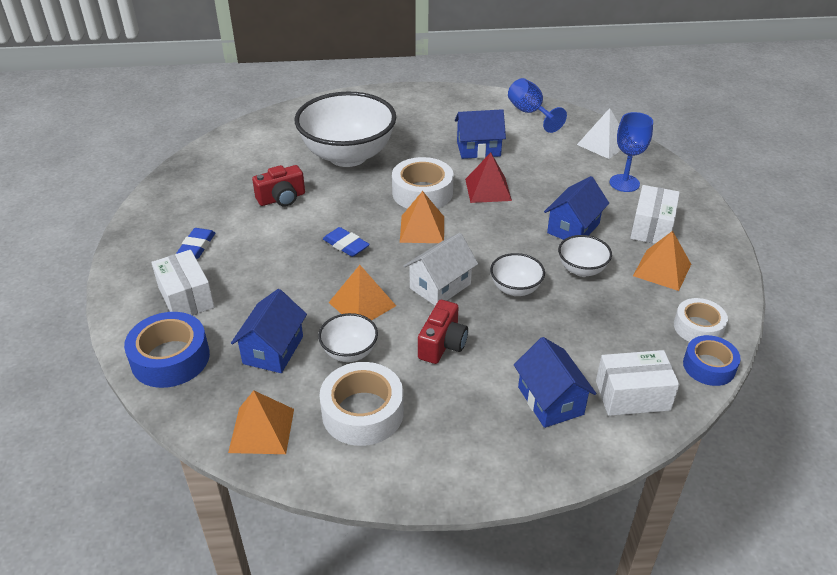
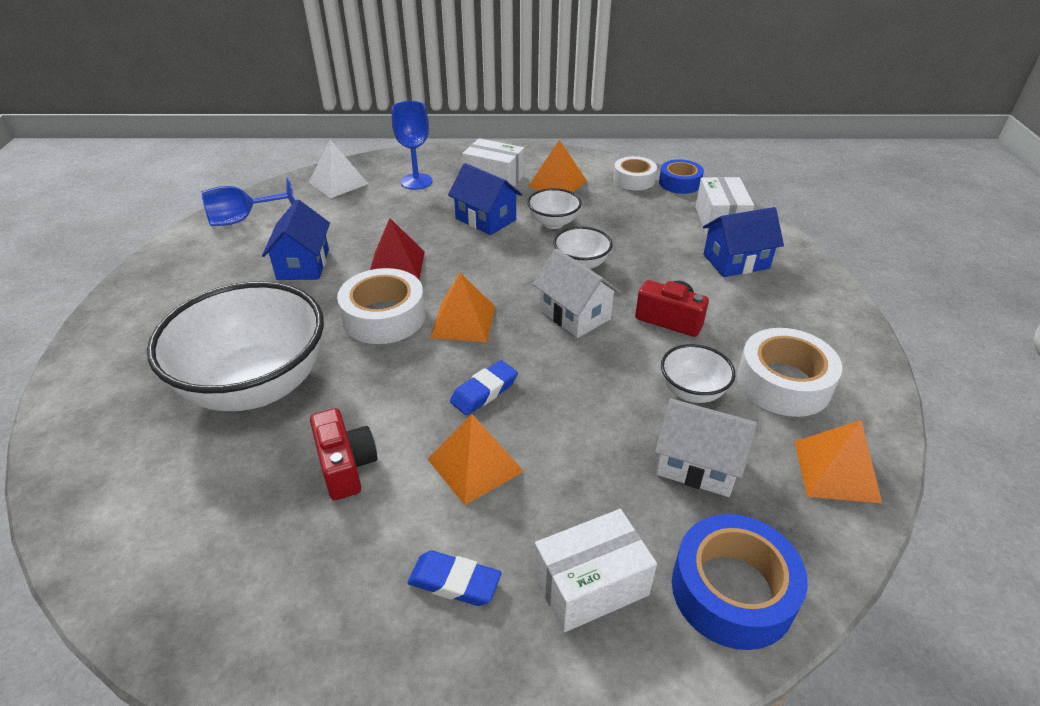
camera: 85 degrees left, 0 degrees up
blue house [231,289,307,373] -> white house [655,398,757,497]
orange pyramid [329,265,396,320] -> orange pyramid moved to [428,414,524,505]

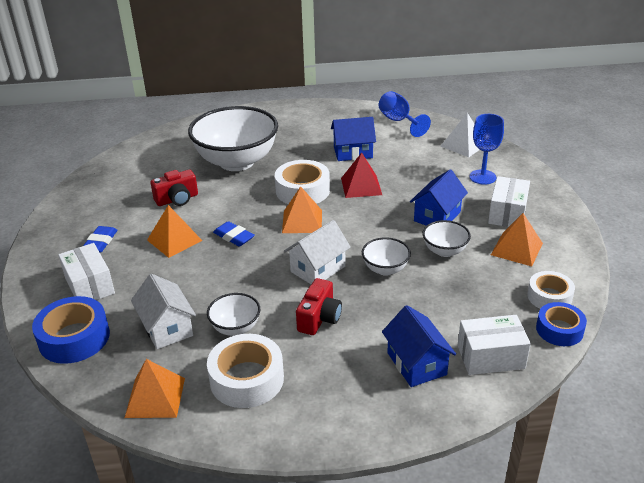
camera: 85 degrees right, 5 degrees down
white house [655,398,757,497] -> white house turned 45 degrees counterclockwise [131,274,196,349]

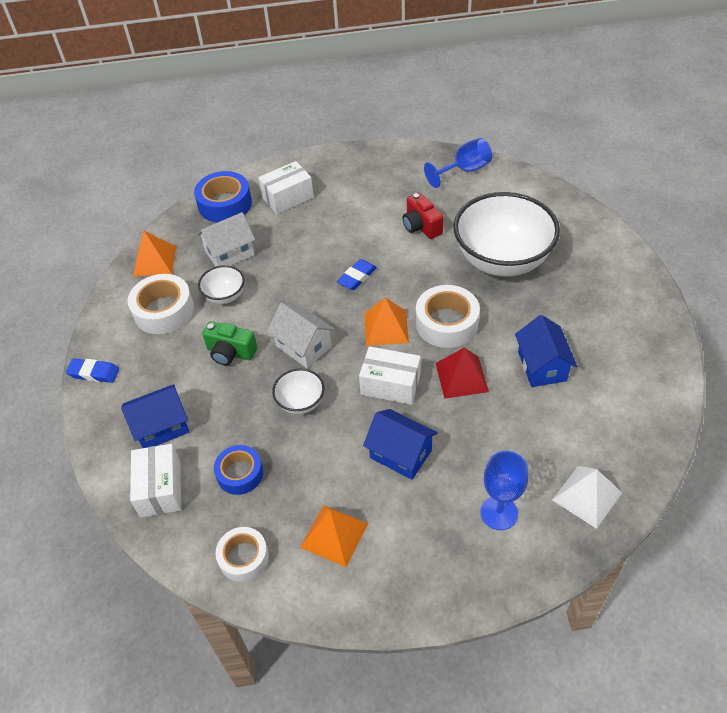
camera: 90 degrees right, 15 degrees up
blue eraser [83,226,117,253] -> blue eraser moved to [66,359,119,383]
orange pyramid [147,205,202,258] -> none
red camera [296,278,342,335] -> green camera [202,321,257,366]
blue goblet [379,91,431,137] -> blue goblet moved to [424,138,492,188]
white bowl [423,220,471,257] -> none
white box [488,176,530,227] -> white box moved to [359,346,421,405]
blue tape [536,302,587,346] -> blue tape moved to [214,445,263,495]

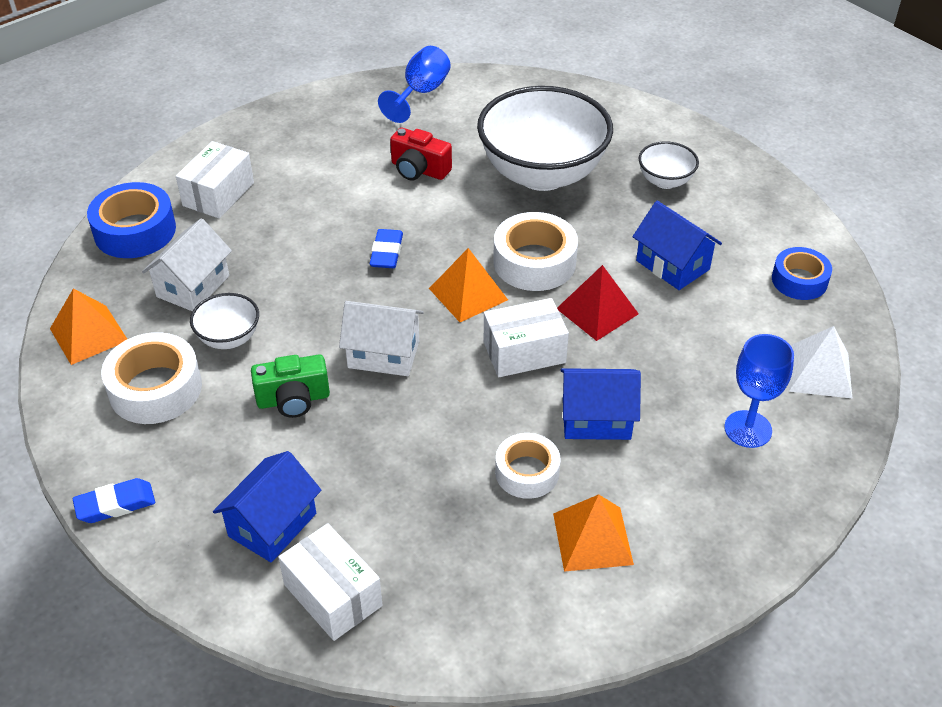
camera: 35 degrees left, 5 degrees down
blue tape [214,445,263,495] -> blue tape moved to [772,247,832,300]
white tape [215,527,269,582] -> white tape moved to [495,433,561,499]
white bowl [272,368,324,414] -> white bowl moved to [638,141,699,189]

